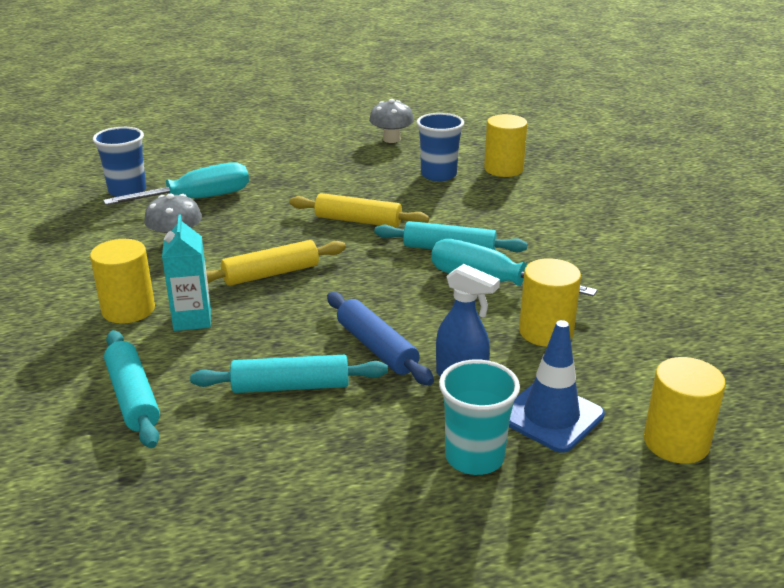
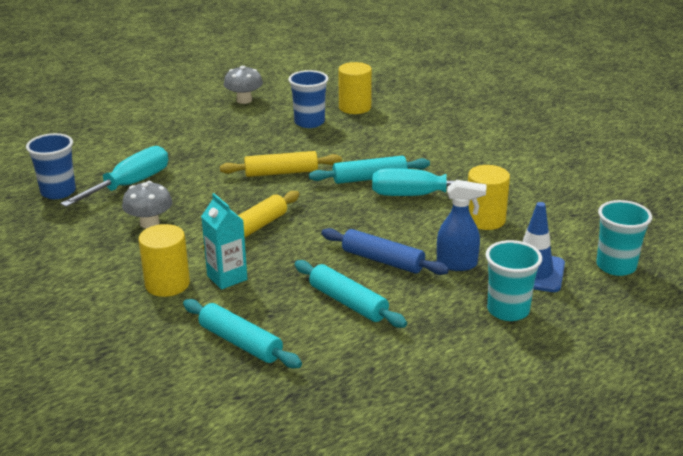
camera: 25 degrees left, 0 degrees up
turquoise rolling pin [190,355,388,393] -> turquoise rolling pin turned 75 degrees clockwise [295,260,407,328]
yellow cylinder [644,357,726,464] -> turquoise cup [596,200,652,276]

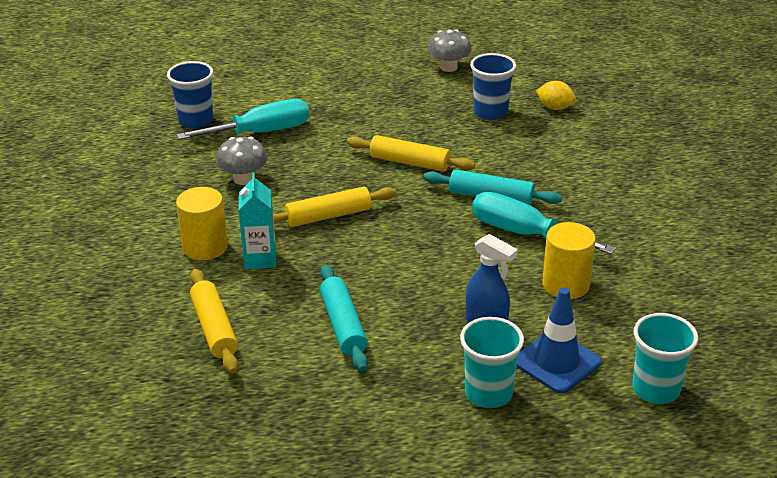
camera: 30 degrees right, 5 degrees up
turquoise rolling pin [183,299,302,368] -> yellow rolling pin [190,269,238,374]
blue rolling pin [321,228,449,275] -> none
yellow cylinder [338,62,372,114] -> yellow lemon [536,81,576,110]

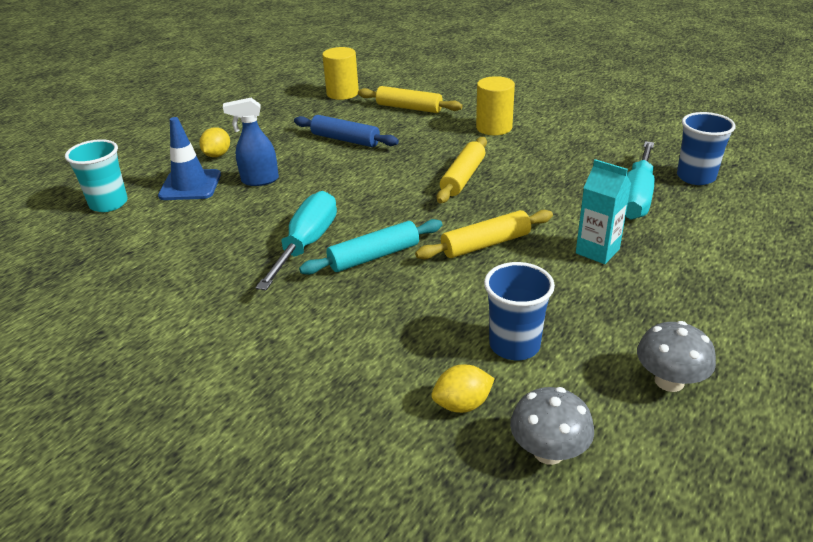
camera: 135 degrees right, 0 degrees up
grey mushroom [216,137,267,185] -> grey mushroom moved to [510,387,594,465]
turquoise carton [238,173,276,269] -> turquoise carton moved to [576,159,631,264]
turquoise rolling pin [320,264,368,371] -> blue rolling pin [294,115,399,147]
turquoise cup [460,317,524,408] -> yellow lemon [199,127,230,157]
turquoise screwdriver [472,192,616,254] -> turquoise screwdriver turned 60 degrees counterclockwise [256,191,337,290]
yellow cylinder [542,222,596,299] -> yellow cylinder moved to [322,47,359,100]

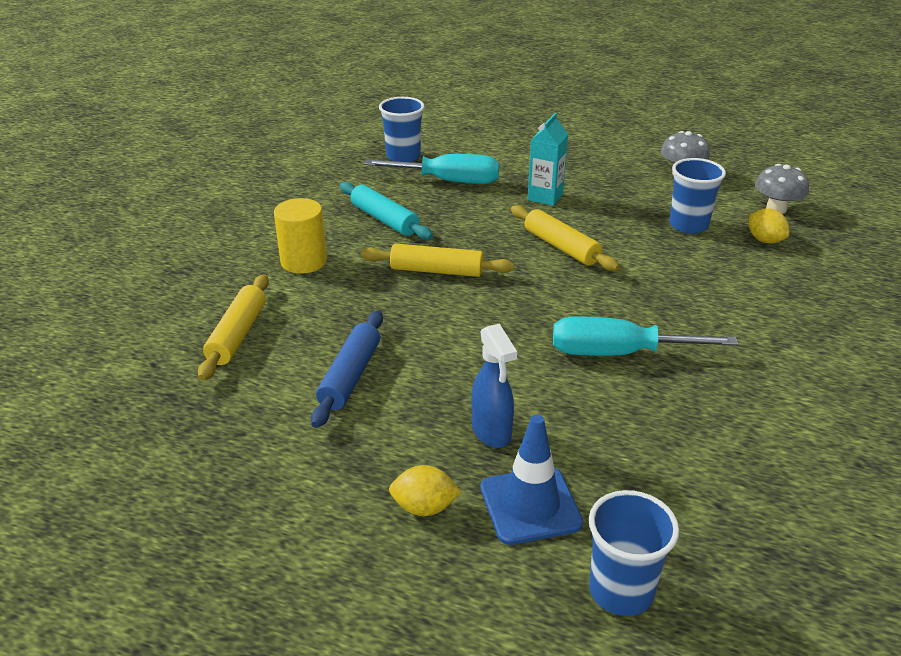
camera: 105 degrees left, 0 degrees up
turquoise cup [65,139,128,212] -> blue cup [589,490,679,616]
turquoise rolling pin [299,219,442,275] -> turquoise rolling pin moved to [340,182,433,240]
yellow cylinder [322,47,359,100] -> none

